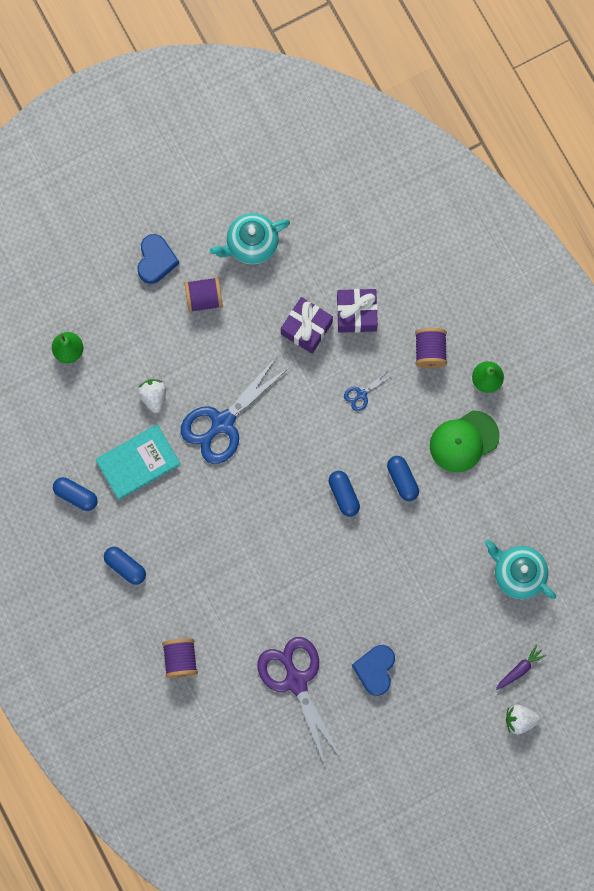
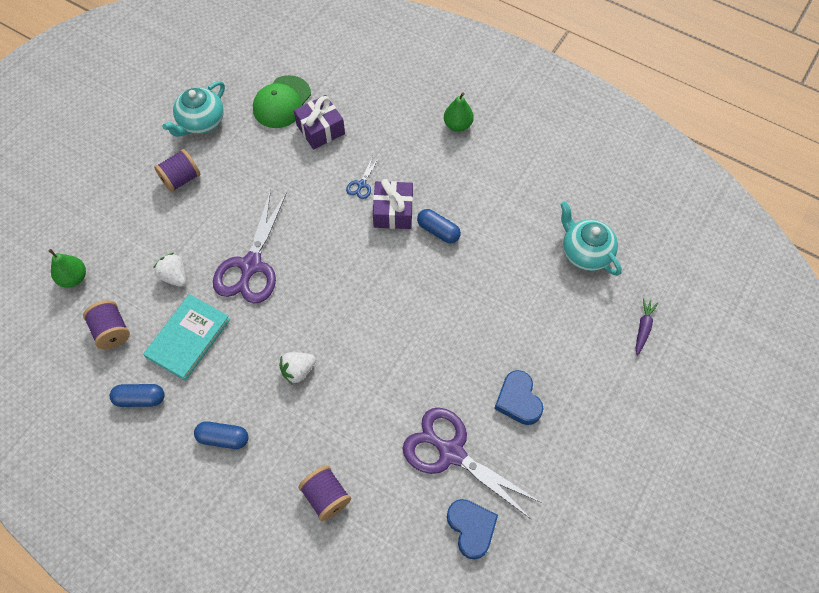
camera: 30 degrees left, 15 degrees down
blue heart [137,234,179,284] -> blue heart moved to [447,499,498,560]
blue scissors [181,355,290,464] -> purple scissors [213,190,287,304]
purple gift [281,297,333,354] -> purple gift moved to [373,179,413,229]
blue capsule [329,471,360,517] -> none
purple spool [415,328,447,368] -> purple spool moved to [83,300,130,350]
green cap [430,410,500,473] -> green cap moved to [253,75,311,128]
turquoise teapot [485,540,556,599] -> turquoise teapot turned 45 degrees clockwise [560,201,622,276]
white strawberry [506,705,540,734] -> white strawberry moved to [279,352,316,385]

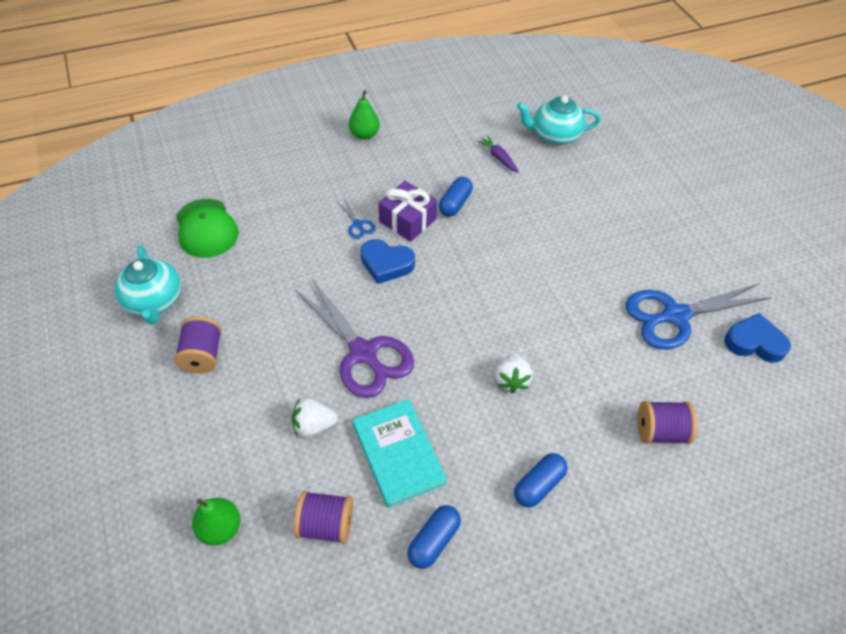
camera: 55 degrees left, 10 degrees down
purple gift [294,95,345,150] -> none
purple scissors [403,407,542,519] -> blue scissors [625,284,771,350]
blue capsule [417,209,461,243] -> blue capsule turned 45 degrees counterclockwise [439,177,473,217]
blue heart [494,370,544,425] -> blue heart moved to [361,239,415,284]
purple carrot [635,298,658,356] -> purple carrot moved to [477,136,519,173]

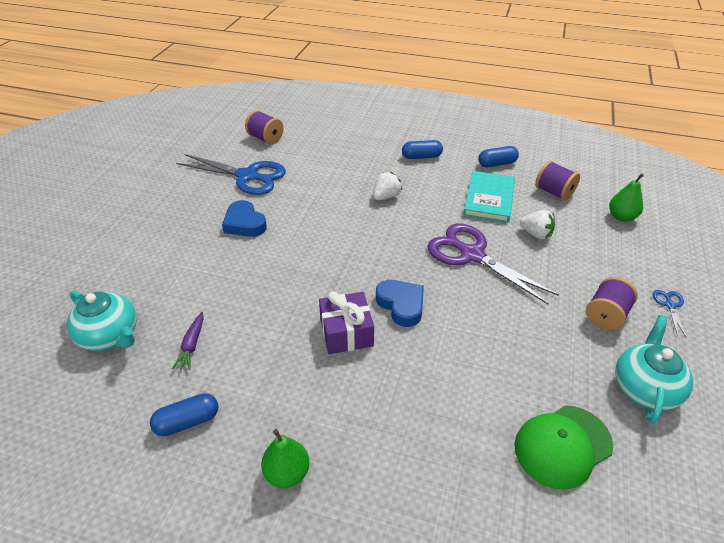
camera: 140 degrees left, 10 degrees down
green cap [176,199,239,258] -> green cap turned 135 degrees counterclockwise [514,406,613,490]
purple scissors [296,279,414,398] -> purple scissors turned 45 degrees counterclockwise [427,224,559,305]
blue scissors [338,199,376,239] -> blue scissors moved to [653,290,687,338]
blue capsule [439,177,473,217] -> blue capsule moved to [150,393,218,436]
purple spool [637,401,697,444] -> purple spool moved to [245,110,284,144]
blue heart [724,313,791,363] -> blue heart moved to [222,200,267,237]

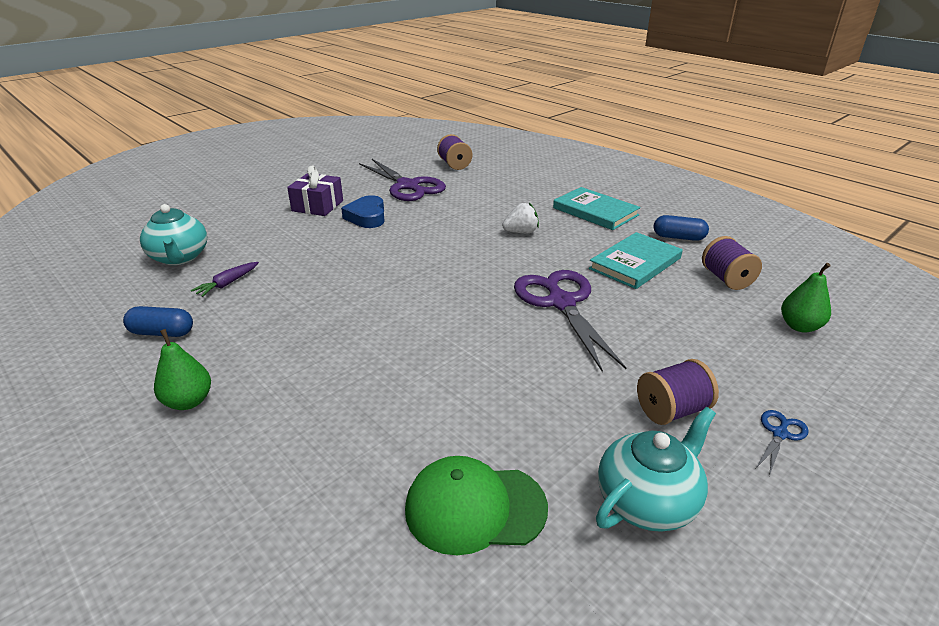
camera: 30 degrees right, 10 degrees down
blue scissors [176,154,286,195] -> purple scissors [359,159,446,201]
purple gift [319,291,374,354] -> purple gift moved to [287,165,343,216]
blue heart [376,280,424,327] -> none
blue capsule [402,140,443,159] -> turquoise book [553,187,641,230]
white strawberry [520,210,555,240] -> none

